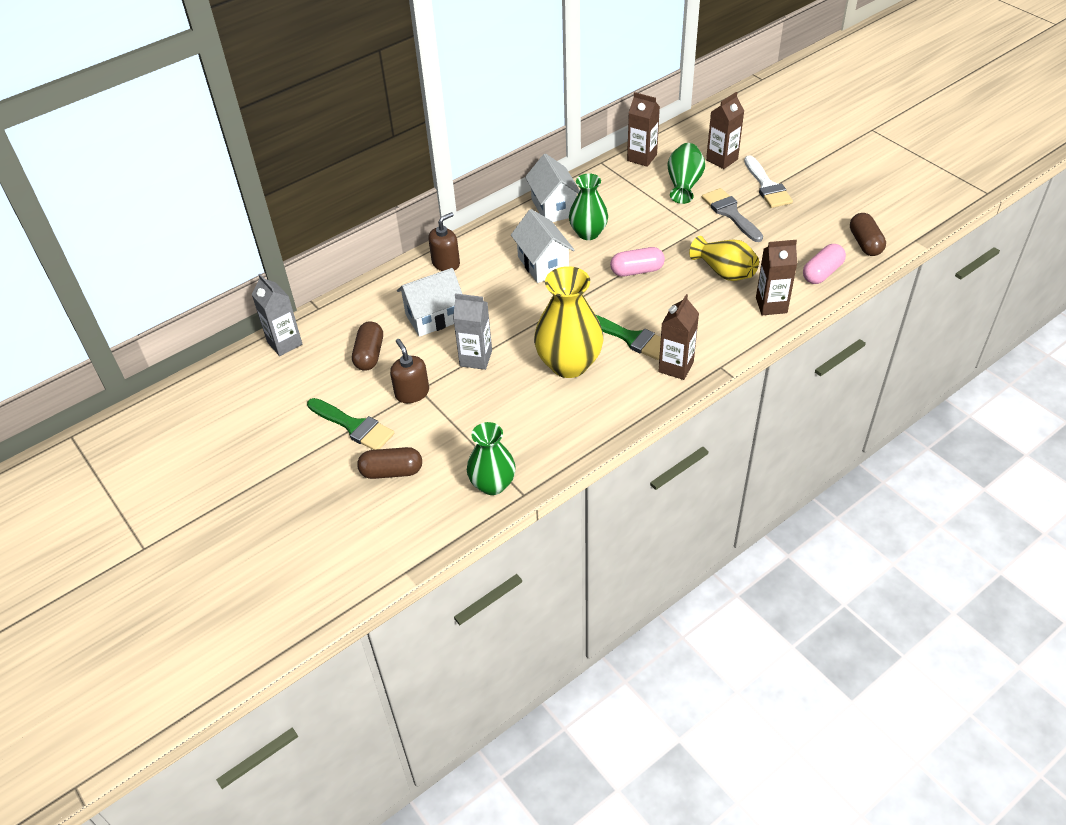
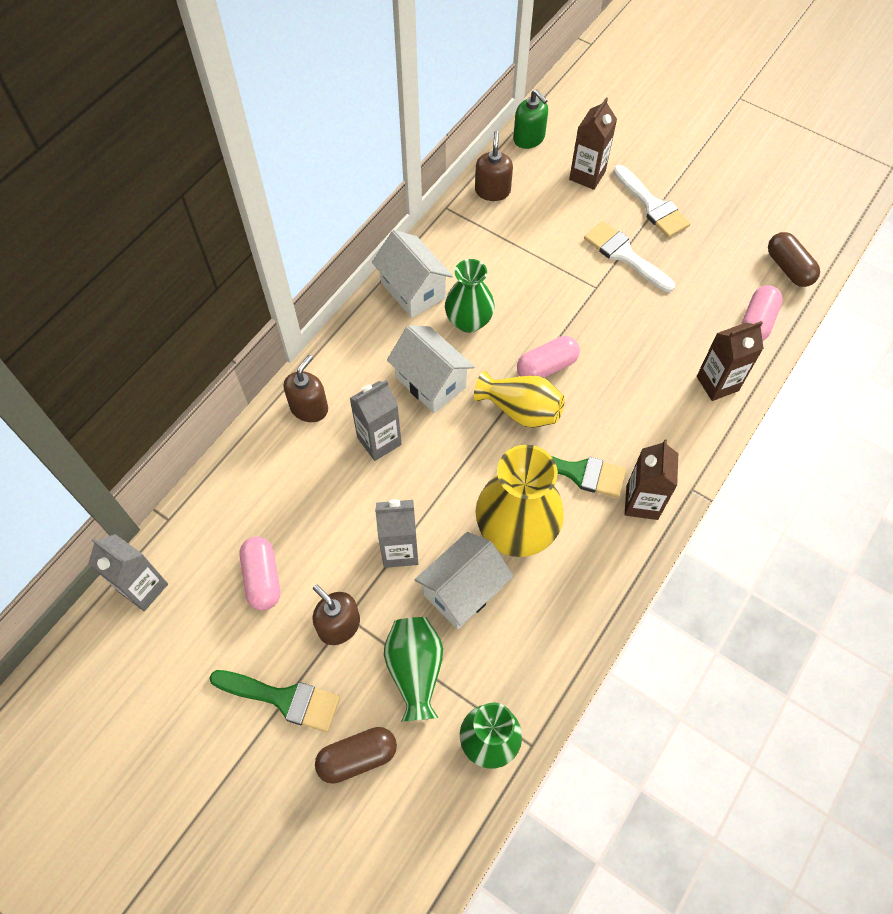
camera: 20 degrees left, 15 degrees up
brown capsule [352,321,383,371] -> pink capsule [240,537,280,611]
white house [397,268,462,337] -> white house moved to [415,532,513,629]
brown carton [627,92,660,167] -> brown soap dispenser [475,131,513,201]
green vase [668,143,705,204] -> green vase moved to [384,617,443,722]
yellow vase [689,236,759,281] -> yellow vase moved to [474,371,565,428]
grey brush [702,188,763,242] -> white brush [584,221,675,292]
none -> grey carton [349,380,401,461]
none -> green soap dispenser [513,89,548,149]

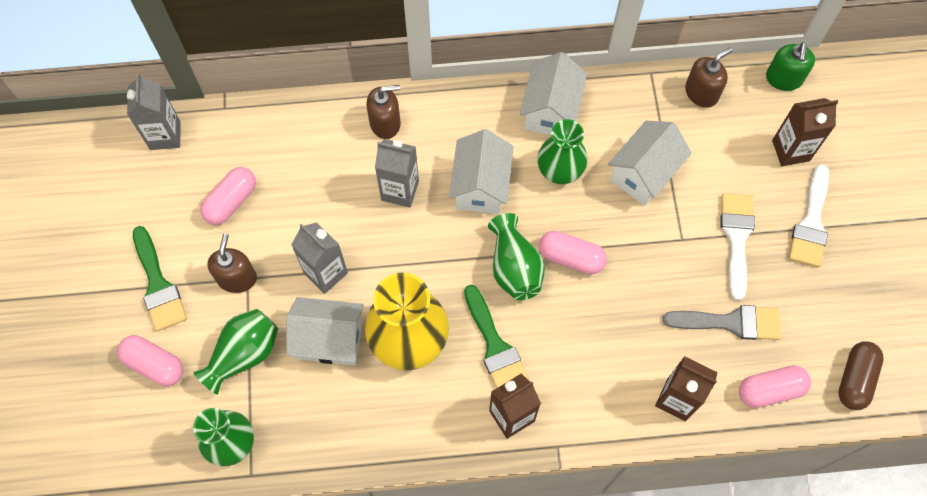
camera: 50 degrees right, 5 degrees up
brown capsule [315,727,397,784] -> pink capsule [117,335,184,386]
yellow vase [474,371,565,428] -> green vase [488,213,545,300]
none -> white house [608,121,692,206]
none -> grey brush [663,305,781,340]

